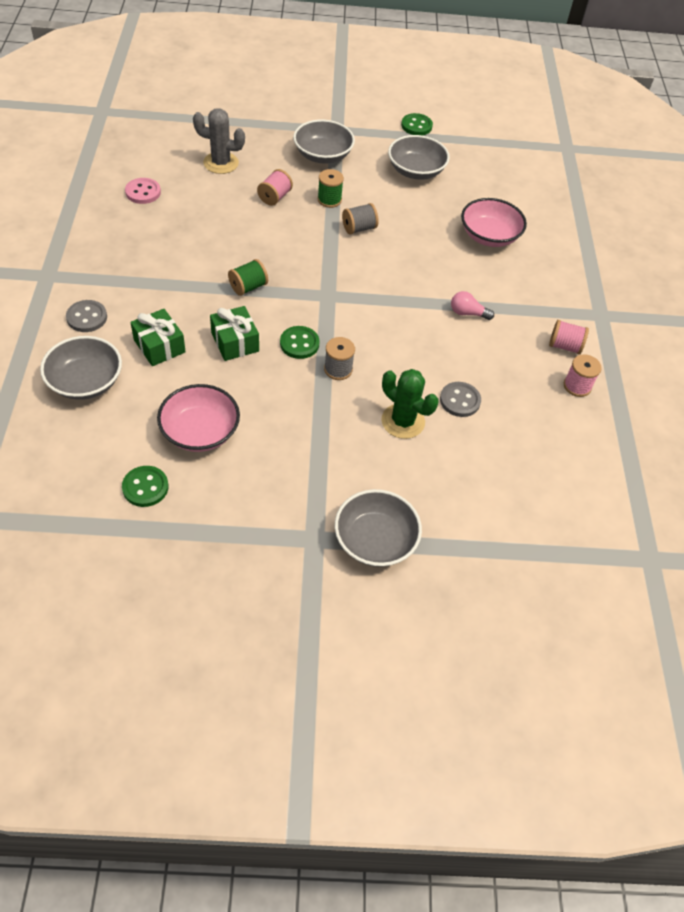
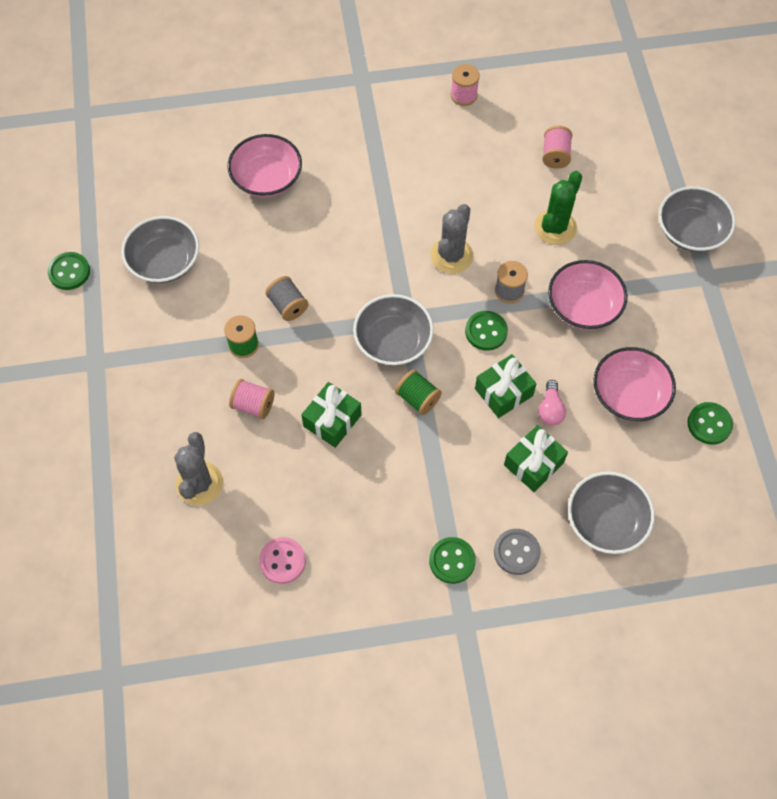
camera: 95 degrees left, 10 degrees up
grey bowl [293,119,355,164] -> grey bowl moved to [353,294,434,366]
grey button [440,382,481,417] -> none
pink light bulb [451,291,494,320] -> pink light bulb moved to [538,380,566,426]
pink spool [549,320,589,355] -> pink spool moved to [542,126,572,169]
none -> green gift [301,382,362,448]
none -> green button [429,537,476,584]
none -> grey cactus [431,204,473,274]
none -> pink bowl [548,260,628,330]

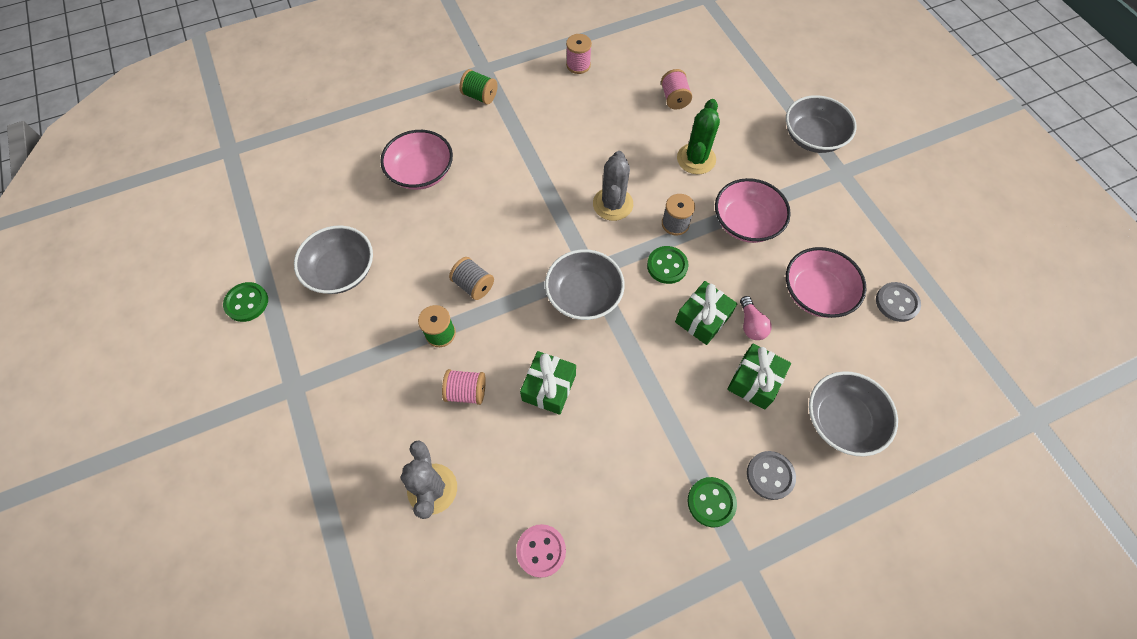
camera: 15 degrees left, 0 degrees up
green spool [395,369,442,415] -> green spool moved to [460,69,498,105]
green button [687,402,733,445] -> grey button [876,282,921,322]

